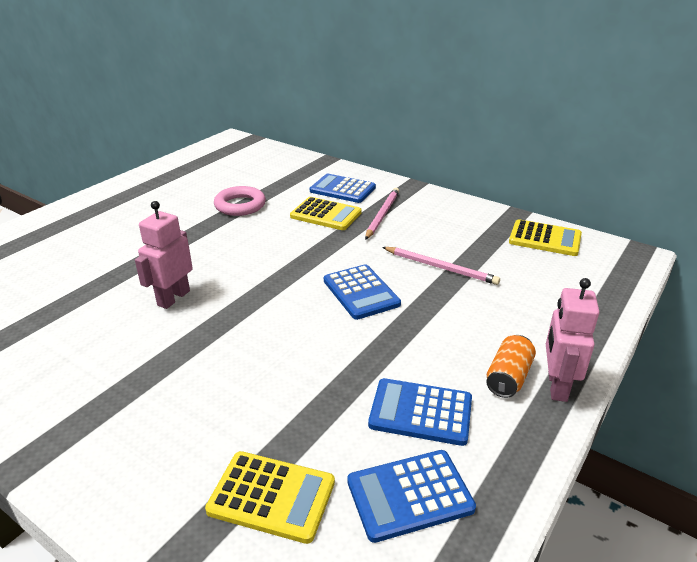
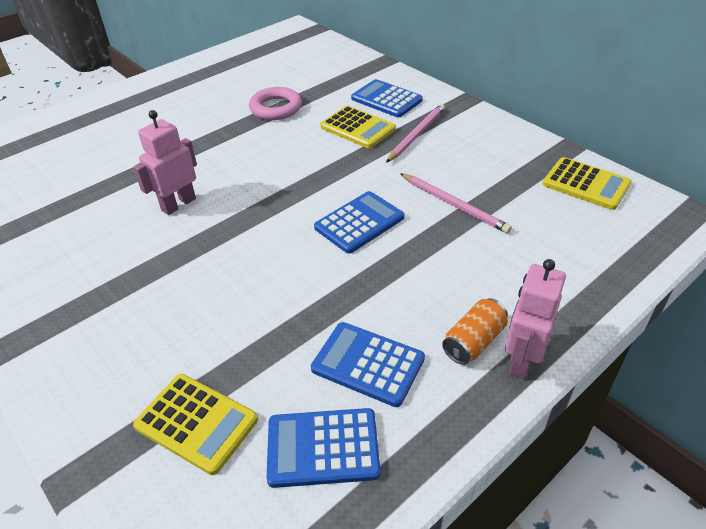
camera: 15 degrees right, 10 degrees up
blue calculator [324,264,401,320] -> blue calculator turned 120 degrees counterclockwise [314,191,404,254]

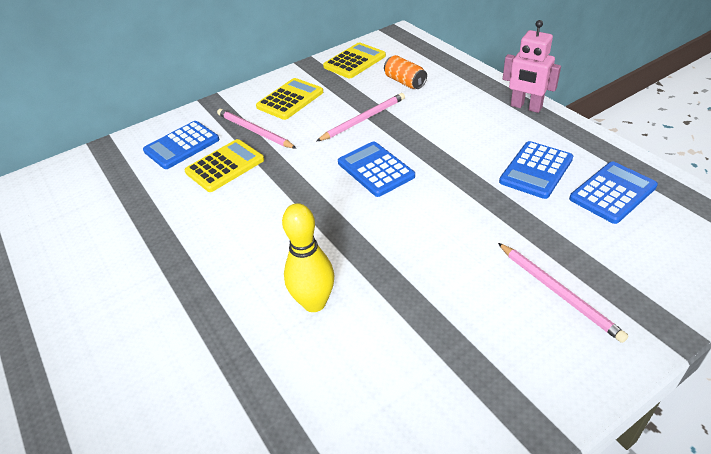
camera: 80 degrees left, 0 degrees up
pink robot [133,110,197,215] -> yellow bowling pin [282,203,334,312]
yellow calculator [133,374,258,475] -> yellow calculator moved to [256,78,323,120]
pink ring [249,87,302,120] -> none
blue calculator [267,408,381,488] -> blue calculator turned 135 degrees counterclockwise [569,161,658,224]
orange can [442,298,508,365] -> orange can moved to [384,55,427,89]
none -> pink pencil [498,243,629,343]

